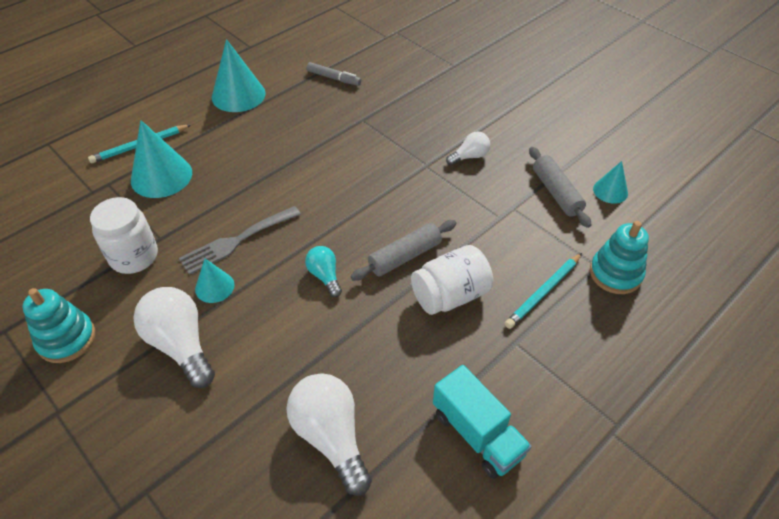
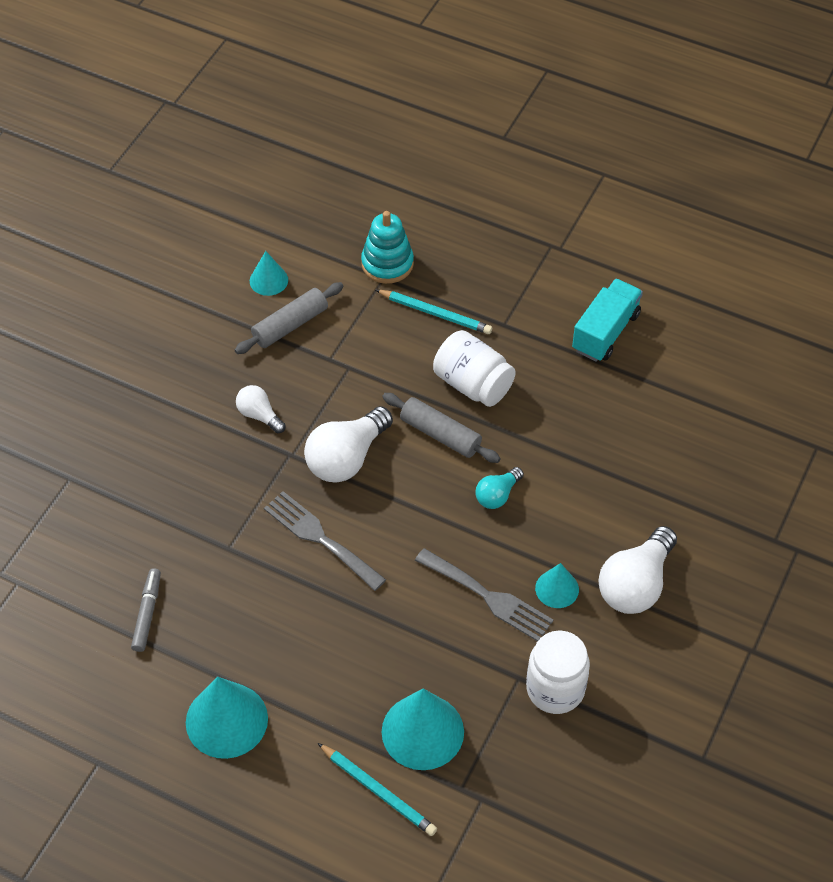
camera: 110 degrees left, 5 degrees up
turquoise stacking toy [22,288,95,363] -> none
white light bulb [286,373,372,496] -> white light bulb moved to [304,406,393,483]
none -> grey fork [264,491,386,591]

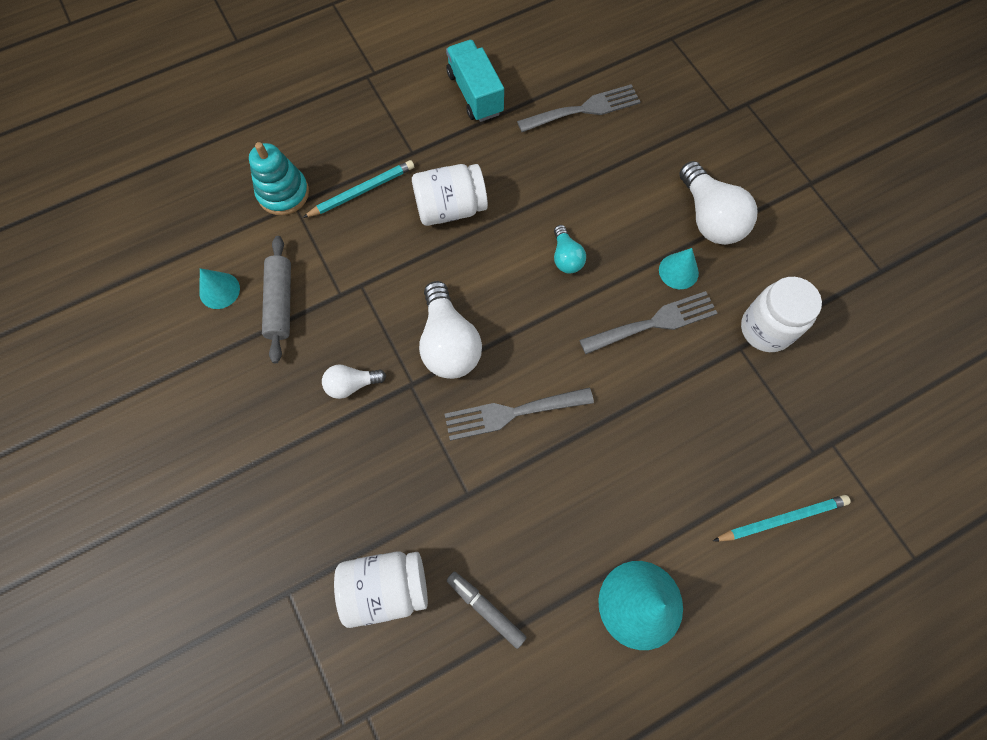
camera: 55 degrees left, 15 degrees up
grey rolling pin [382,393,501,463] -> none
turquoise cone [382,688,464,770] -> none
none -> white jar [334,551,428,628]
none -> grey fork [517,84,641,132]

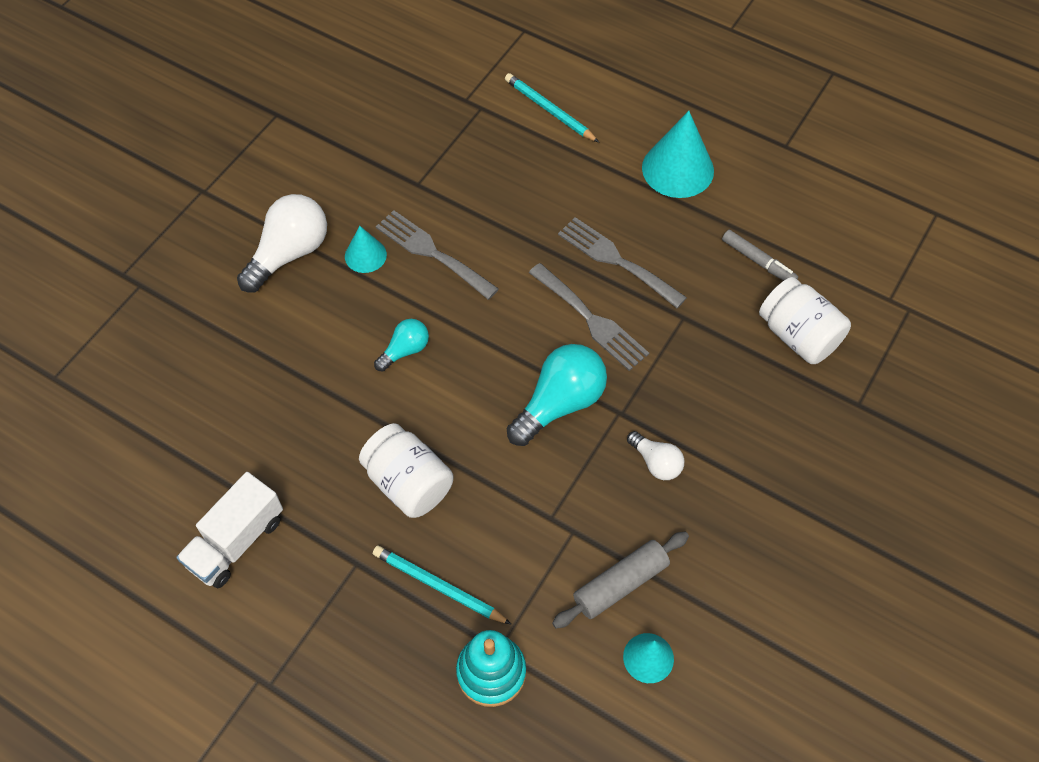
camera: 120 degrees left, 10 degrees down
white light bulb [419,281,482,379] -> turquoise light bulb [507,344,607,446]
turquoise truck [446,40,504,122] -> white truck [176,472,283,588]
grey marker [446,571,527,649] -> grey marker turned 60 degrees counterclockwise [722,230,798,281]
grey fork [517,84,641,132] -> grey fork moved to [558,217,687,308]
white jar [741,277,822,352] -> none

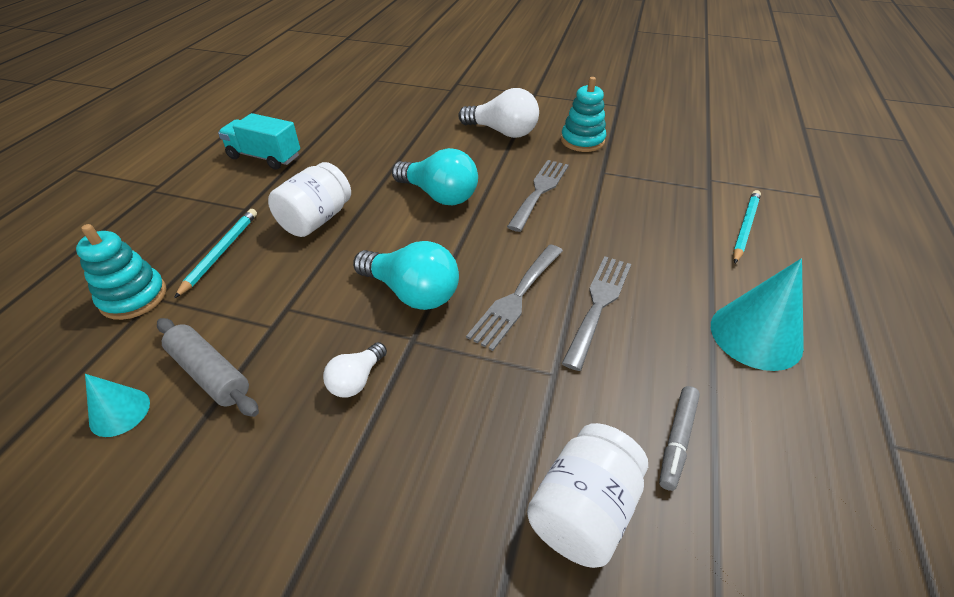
camera: 75 degrees right, 15 degrees down
white truck [176,472,283,588] -> turquoise truck [218,113,300,170]
turquoise cone [345,226,387,273] -> none
turquoise light bulb [374,319,429,372] -> turquoise light bulb [392,148,478,205], size x1.82
none -> turquoise stacking toy [561,77,606,152]

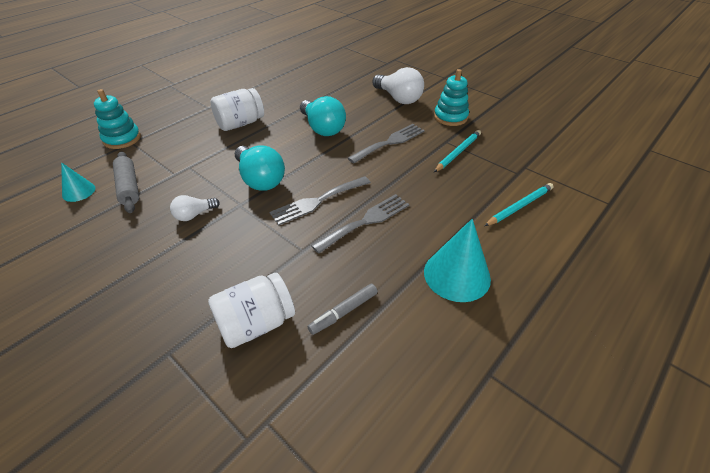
camera: 25 degrees right, 0 degrees up
turquoise pencil [174,209,257,298] -> turquoise pencil moved to [434,130,481,172]
turquoise truck [218,113,300,170] -> none

